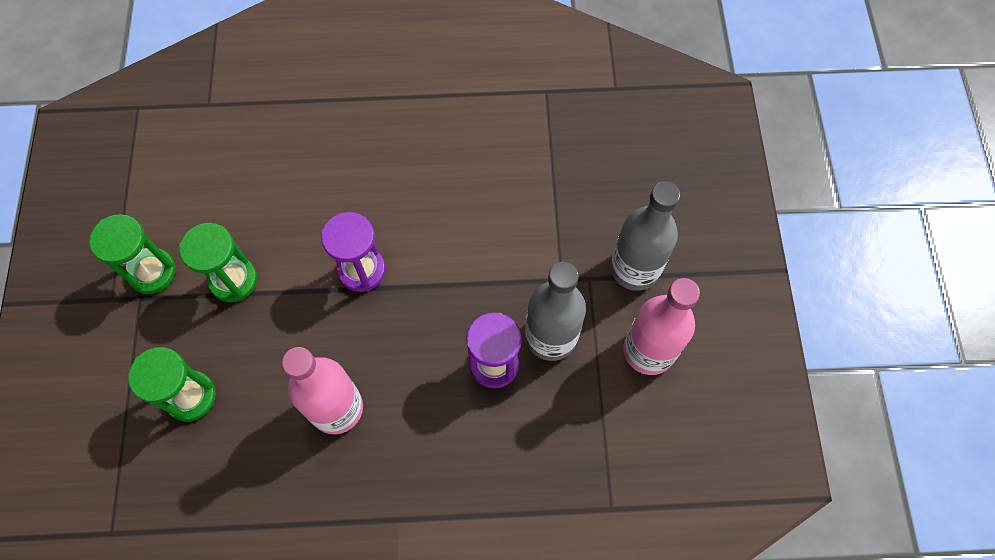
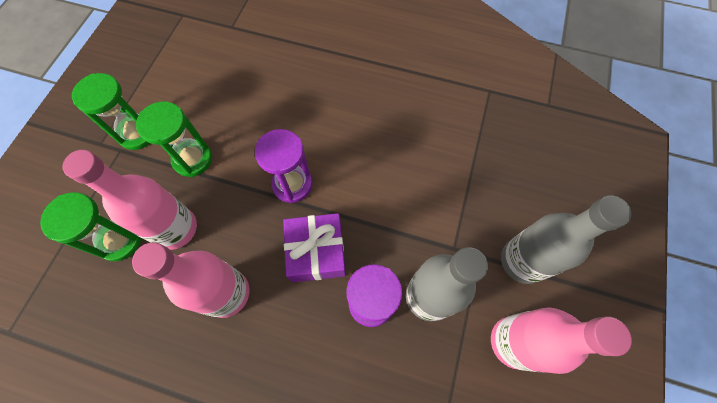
camera: 20 degrees right, 0 degrees up
none -> pink bottle [63,150,197,250]
none -> purple gift [283,213,346,282]

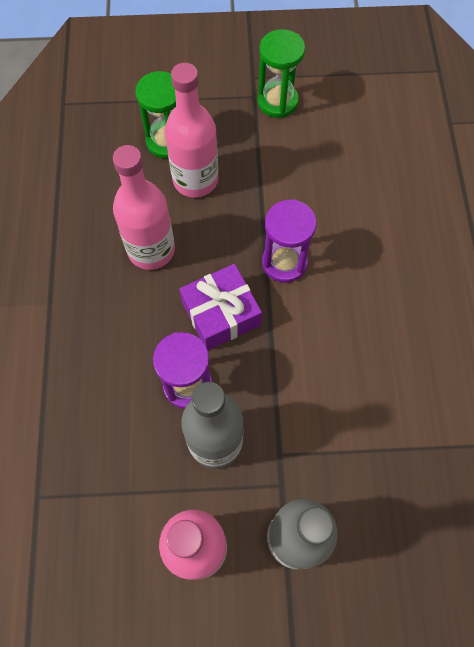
camera: 70 degrees right, 0 degrees up
green hourglass [136,101,212,177] -> none

